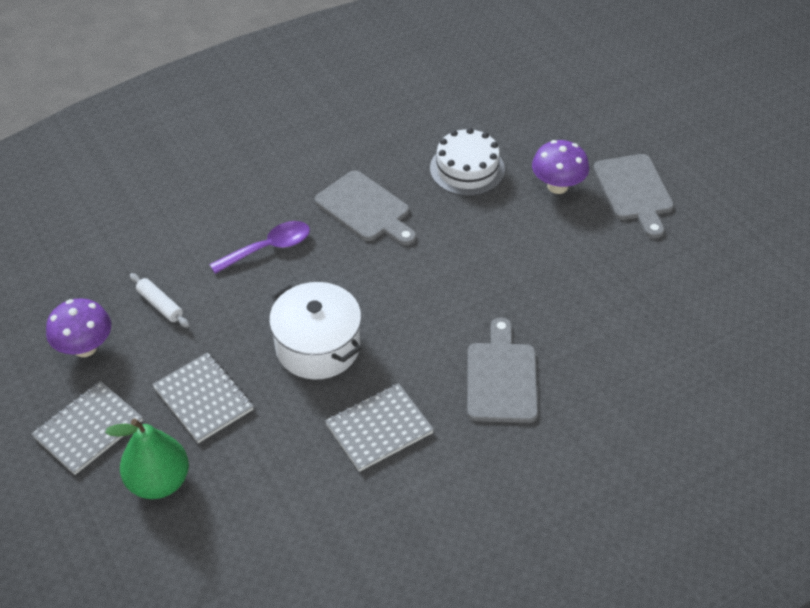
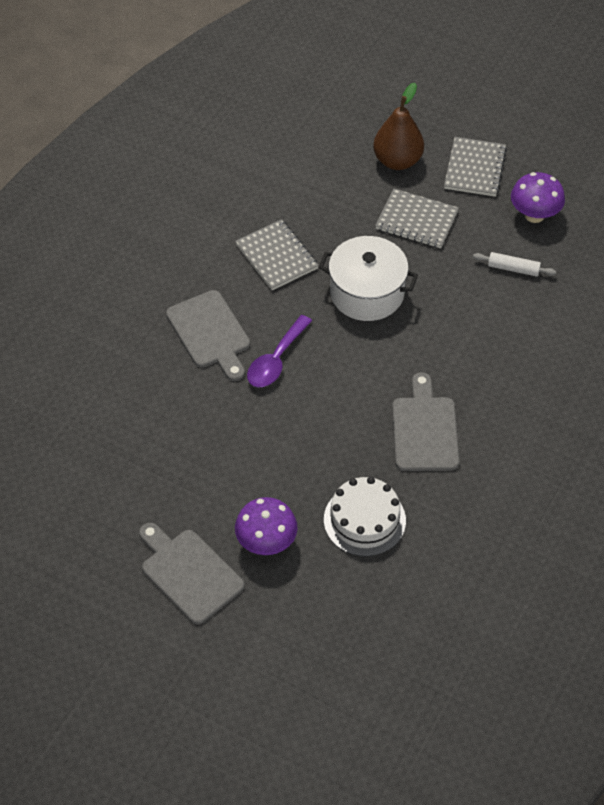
camera: 150 degrees right, 5 degrees up
green pear [105,418,189,499] -> brown pear [373,83,424,170]
purple spoon [209,221,310,274] -> purple spoon moved to [247,315,312,387]
grey cutting board [315,170,416,246] -> grey cutting board turned 75 degrees clockwise [392,372,459,471]
grey notebook [325,383,434,472] -> grey notebook turned 60 degrees counterclockwise [235,219,319,290]

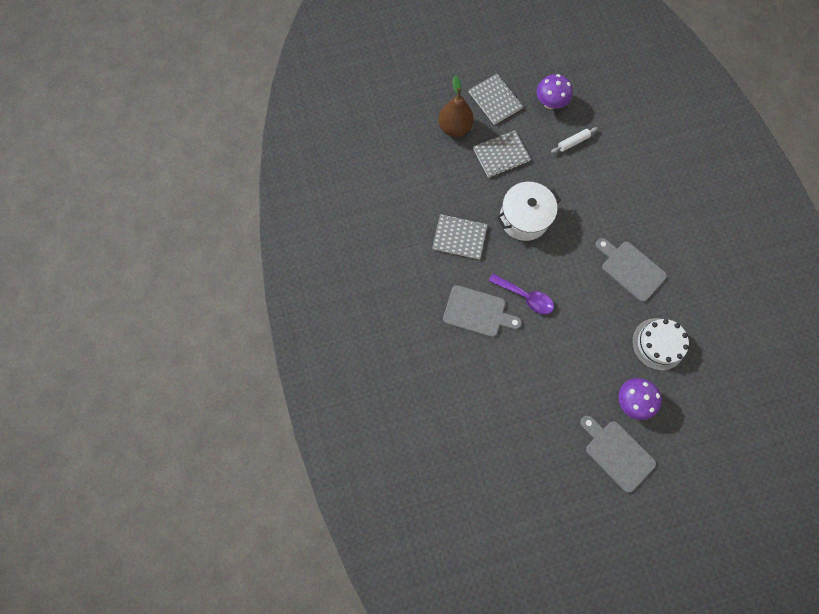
camera: 45 degrees left, 20 degrees up
grey cutting board [139,523,245,625] -> grey cutting board turned 45 degrees clockwise [580,416,656,493]
purple spoon [247,315,312,387] -> purple spoon turned 45 degrees counterclockwise [489,274,554,314]

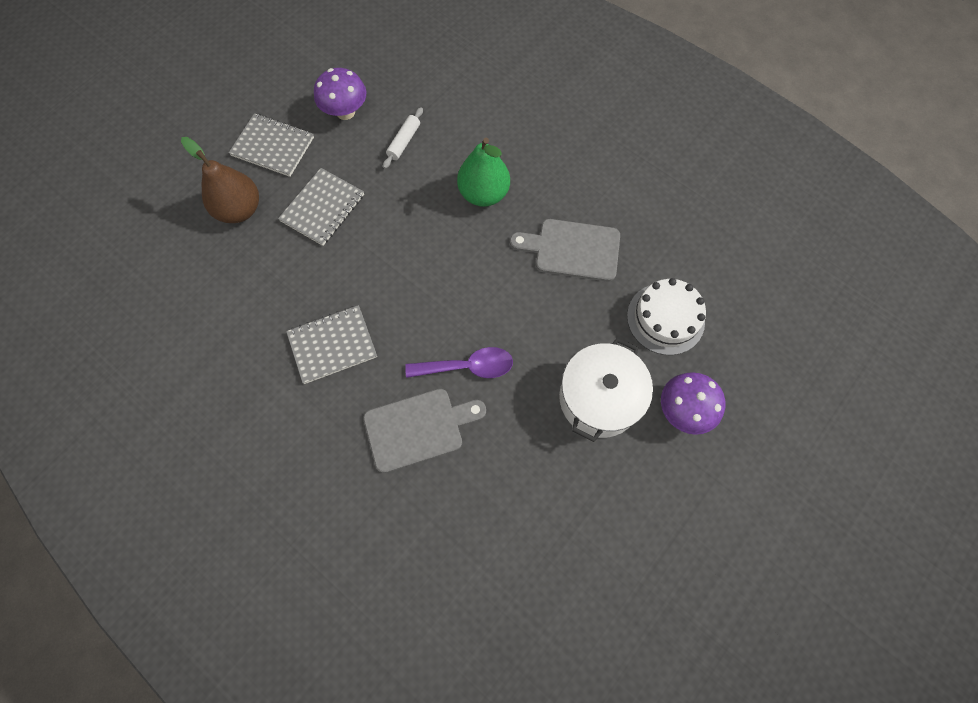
camera: 35 degrees left, 5 degrees down
white pot [497,182,561,241] -> white pot moved to [559,338,653,442]
grey cutting board [580,416,656,493] -> none
none -> green pear [457,138,510,207]

